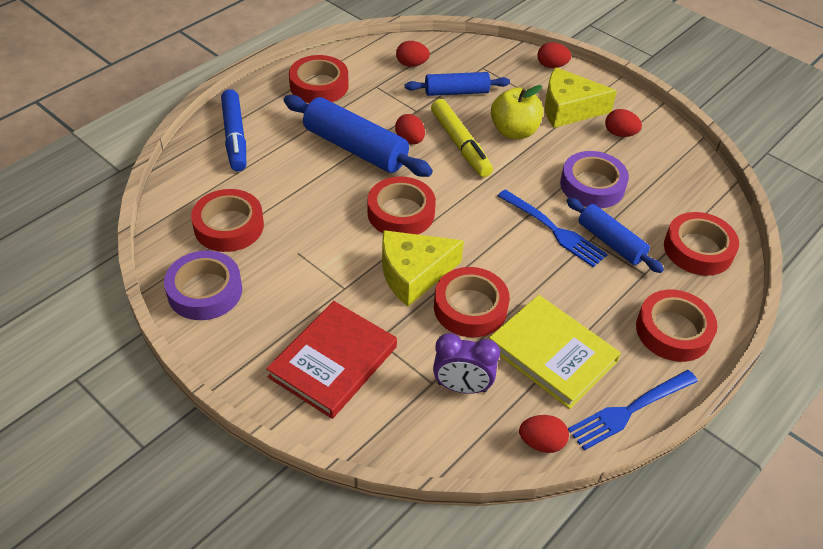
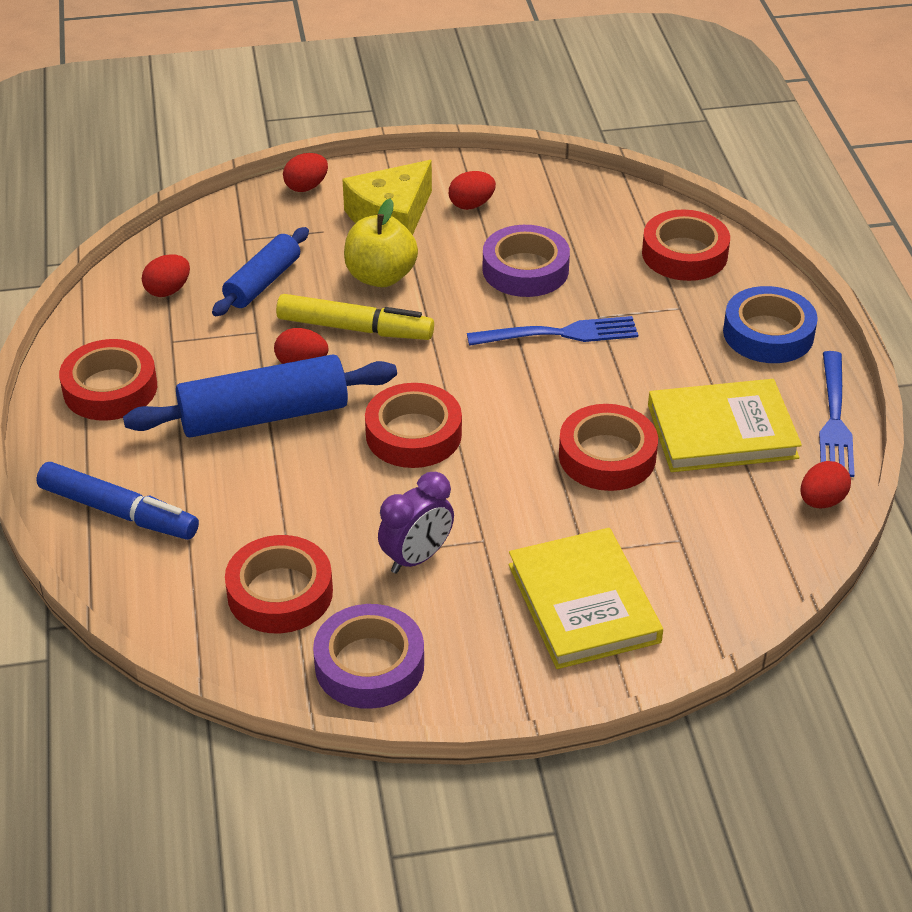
camera: 50 degrees left, 5 degrees down
red book [266,301,397,419] -> yellow book [509,528,663,669]
yellow cheese [382,230,464,306] -> none
purple clock [433,333,500,394] -> purple clock moved to [378,472,454,574]
blue rolling pin [567,198,664,273] -> none
red tape [636,290,717,362] -> blue tape [723,286,818,363]

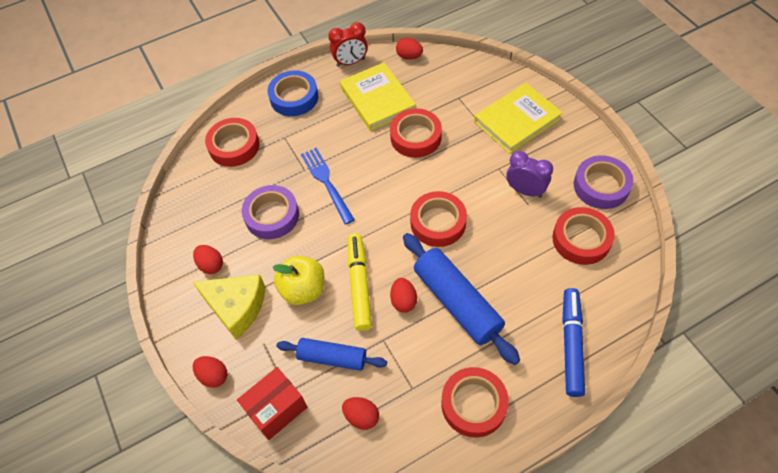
camera: 105 degrees left, 15 degrees up
blue fork [819,351,855,477] -> red clock [328,22,368,67]
none -> red box [237,367,307,440]

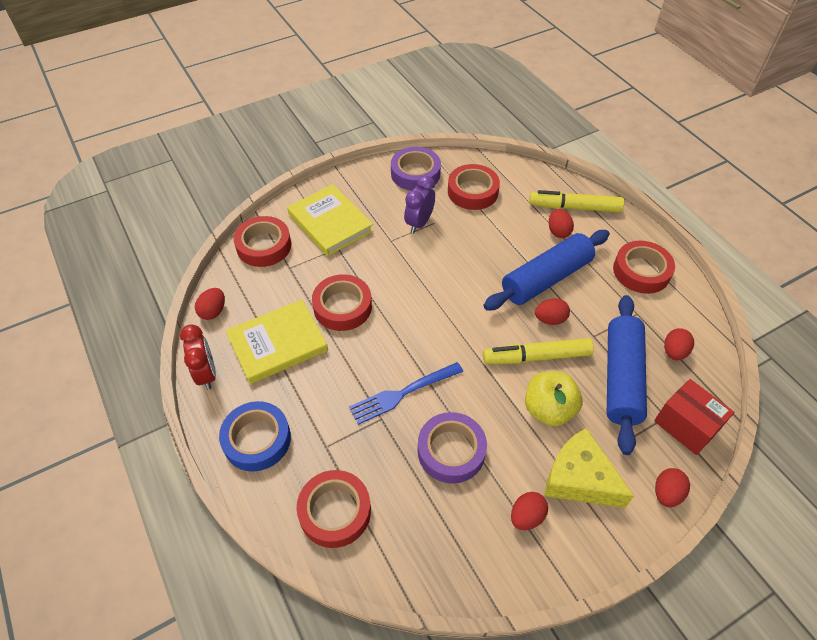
camera: 95 degrees left, 5 degrees down
yellow cheese [193,274,265,340] -> yellow cheese turned 75 degrees counterclockwise [545,428,634,508]
blue rolling pin [276,338,387,371] -> blue rolling pin [607,295,647,455], size x1.60
red tape [410,191,467,247] -> red tape moved to [234,216,291,267]
blue marker [562,288,585,397] -> yellow marker [529,190,624,212]
none -> red egg [549,209,574,238]

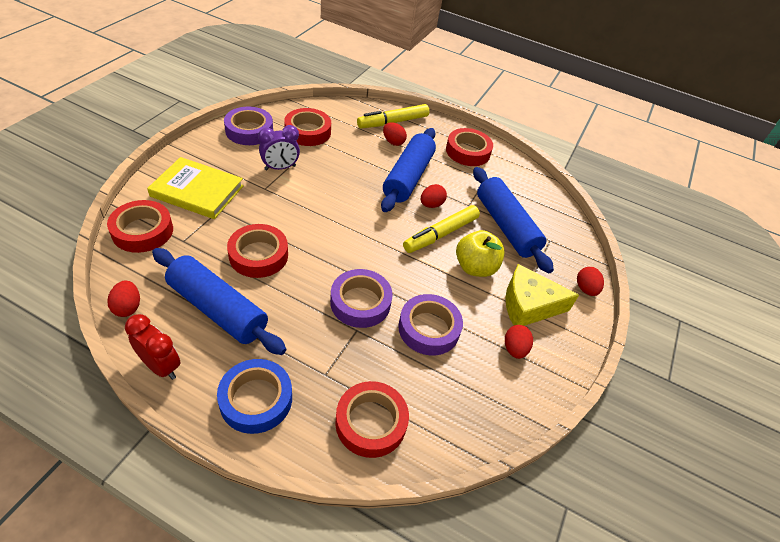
camera: 40 degrees left, 5 degrees down
yellow book [226,299,328,384] -> blue rolling pin [152,248,286,355]
blue fork [349,362,463,425] -> purple tape [330,269,393,328]
purple clock [404,175,435,233] -> purple clock turned 105 degrees counterclockwise [258,125,300,170]
red box [654,379,735,455] -> none
red egg [664,328,694,360] -> none

